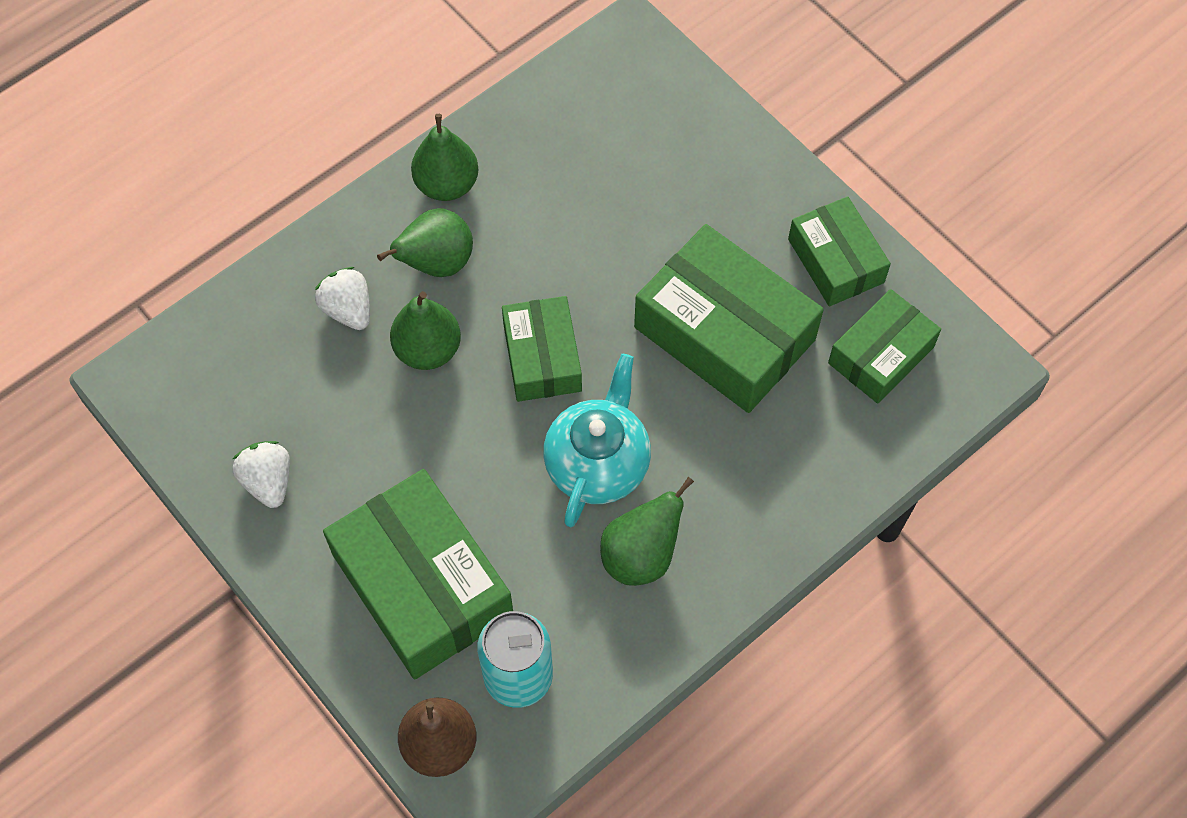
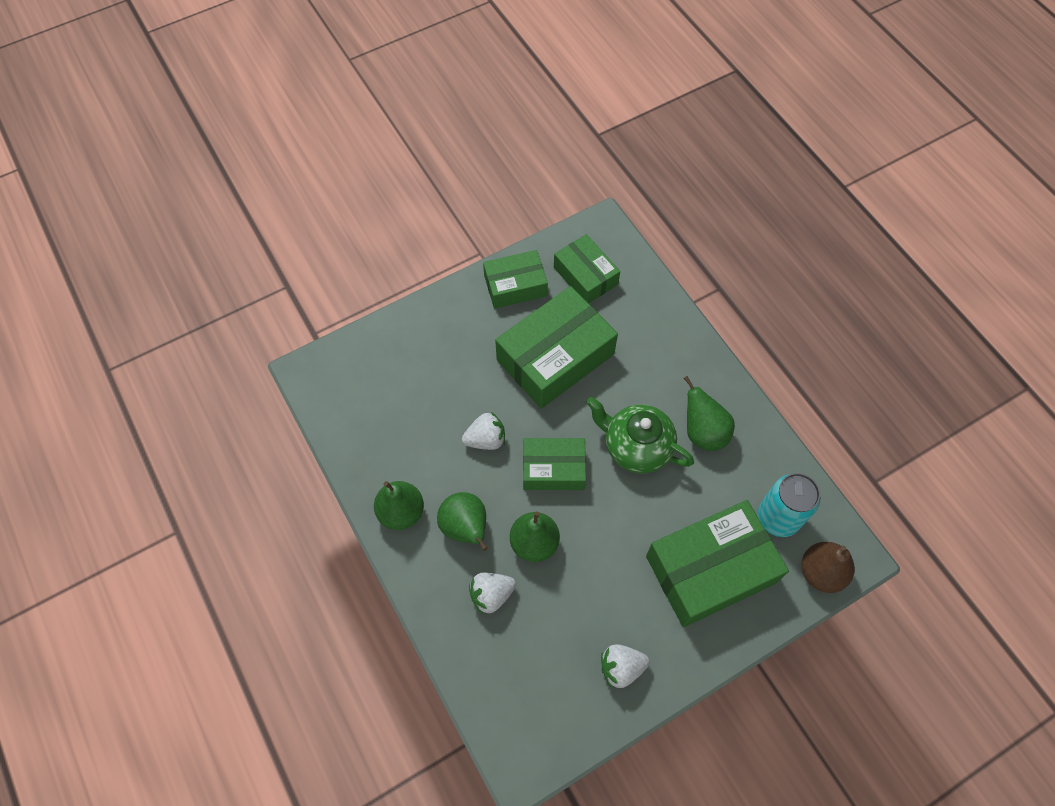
camera: 80 degrees left, 0 degrees up
turquoise teapot [543,354,651,527] -> green teapot [587,397,694,474]
none -> white strawberry [462,412,505,450]

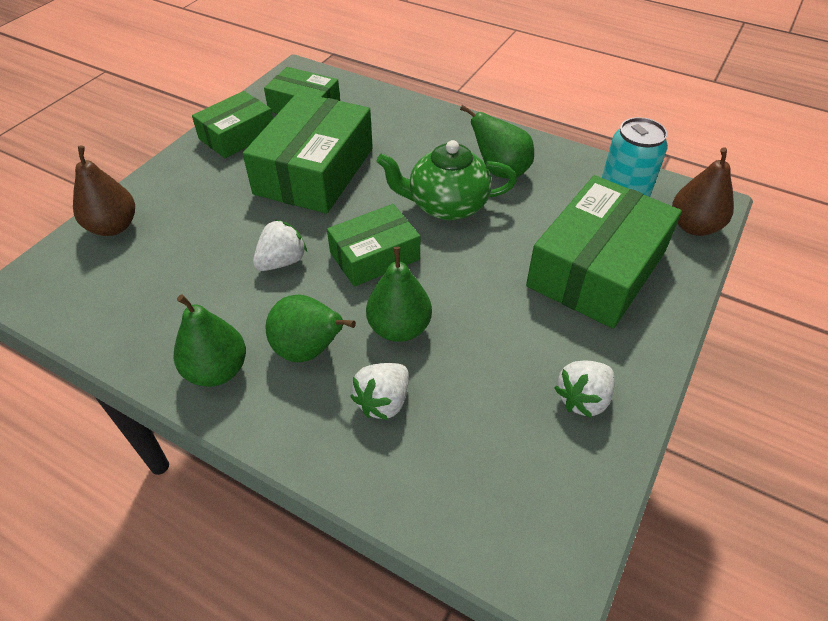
camera: 30 degrees left, 15 degrees down
none -> brown pear [73,146,135,236]

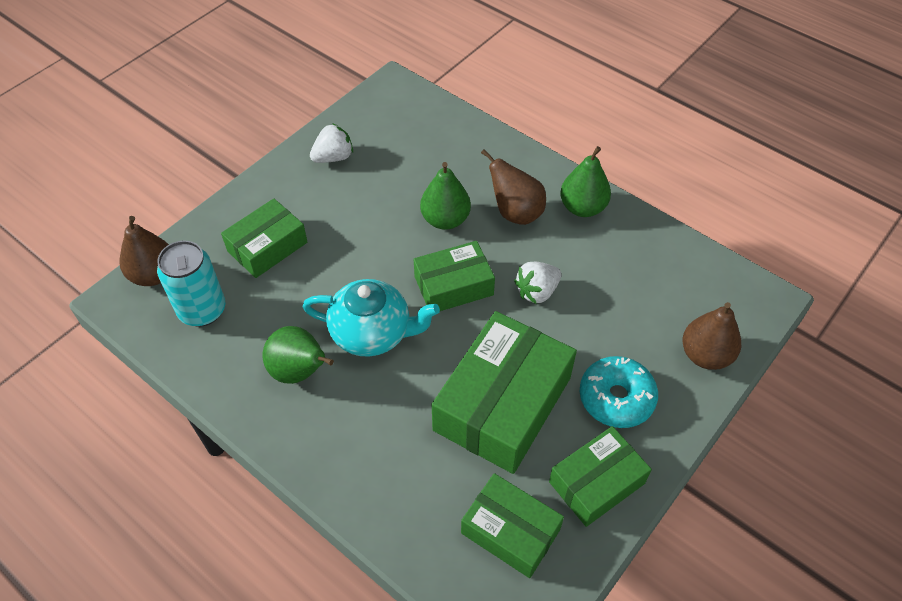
camera: 170 degrees left, 5 degrees up
green pear [265,295,356,362] -> brown pear [481,149,546,225]
white strawberry [350,363,409,420] -> none
green teapot [377,140,517,221] -> turquoise teapot [303,279,440,357]
green box [526,175,682,329] -> green box [221,198,307,278], size x0.60
none -> turquoise donut [580,356,658,428]

